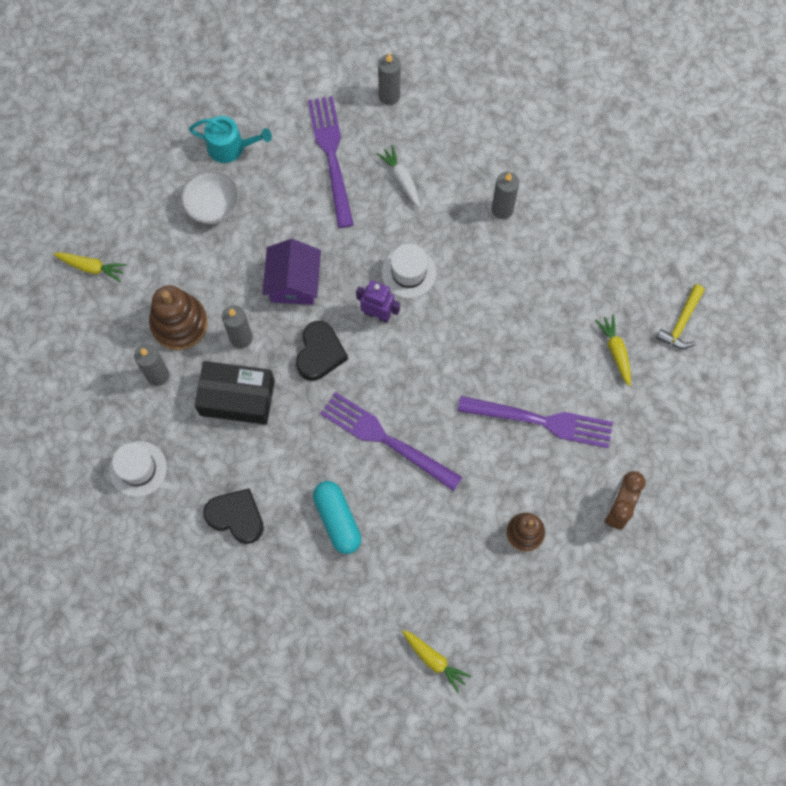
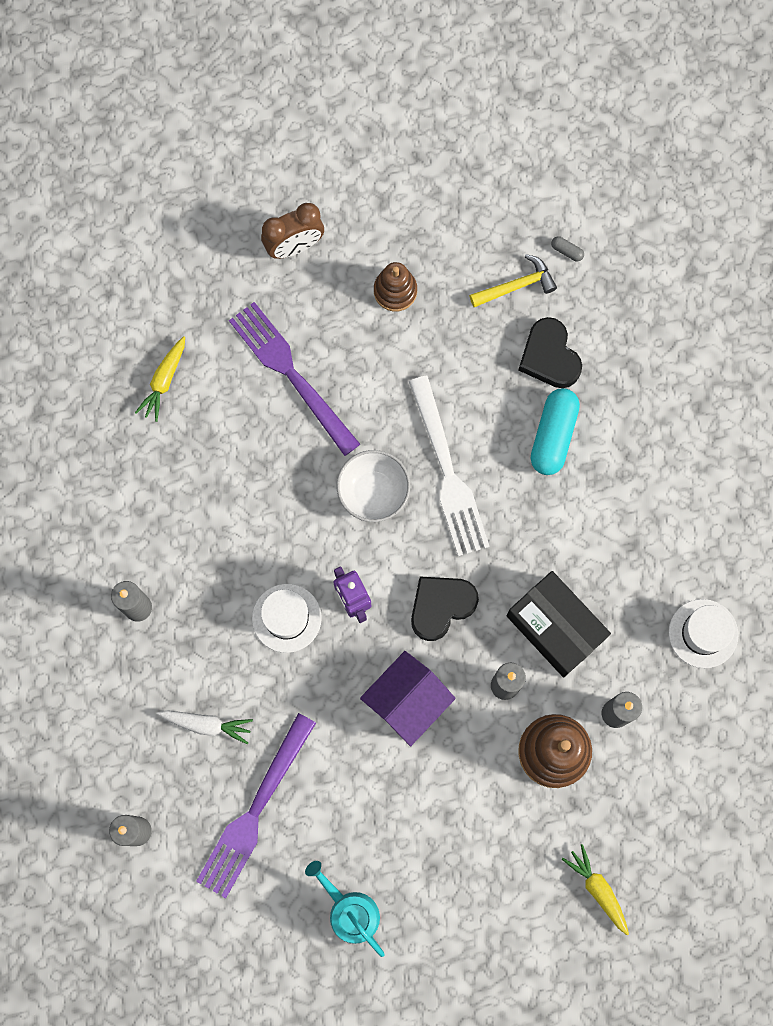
camera: 140 degrees left, 5 degrees up
white bowl [181,170,239,224] -> white bowl moved to [337,450,410,522]
black heart [203,489,264,544] -> black heart moved to [519,317,582,388]
purple fork [320,392,463,491] -> white fork [409,376,490,556]
white carrot [376,145,420,207] -> white carrot turned 90 degrees counterclockwise [157,710,253,745]
yellow carrot [402,630,472,693] -> grey capsule [551,236,584,261]
yellow hammer [656,284,705,349] -> yellow hammer moved to [469,254,557,307]

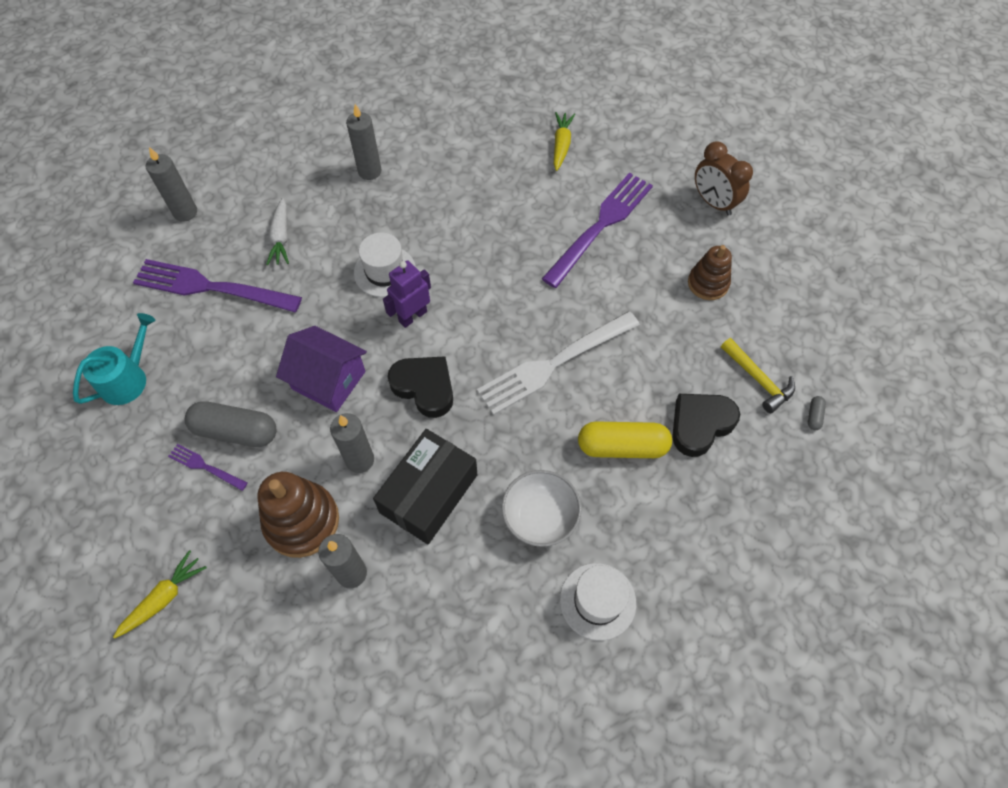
camera: 75 degrees right, 15 degrees down
yellow carrot [135,336,185,422] -> yellow carrot turned 90 degrees clockwise [554,112,575,171]
white bowl [337,450,410,522] -> white bowl moved to [502,470,582,547]
turquoise capsule [531,388,580,475] -> yellow capsule [578,421,672,458]
white hat [669,599,739,668] -> white hat moved to [560,563,636,641]
none -> purple fork [168,444,248,491]
none -> grey capsule [185,401,276,447]

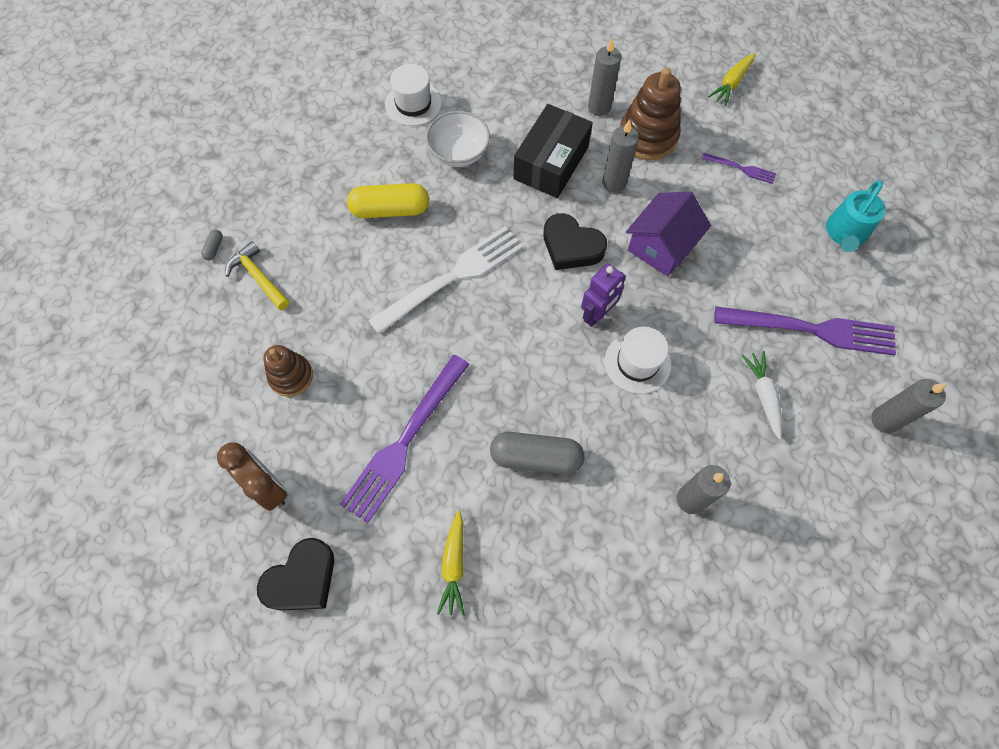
camera: 175 degrees right, 5 degrees up
grey capsule [185,401,276,447] -> grey capsule moved to [490,432,585,475]
purple house [276,326,367,412] -> purple house turned 75 degrees counterclockwise [626,192,711,276]
black heart [672,394,740,457] -> black heart moved to [257,538,334,611]

